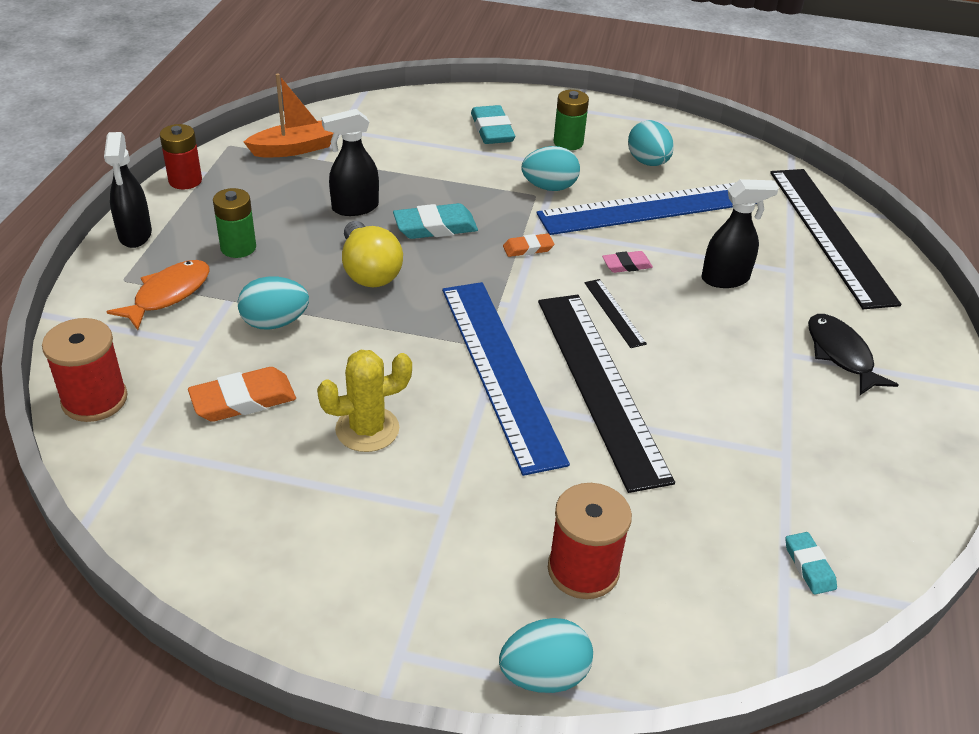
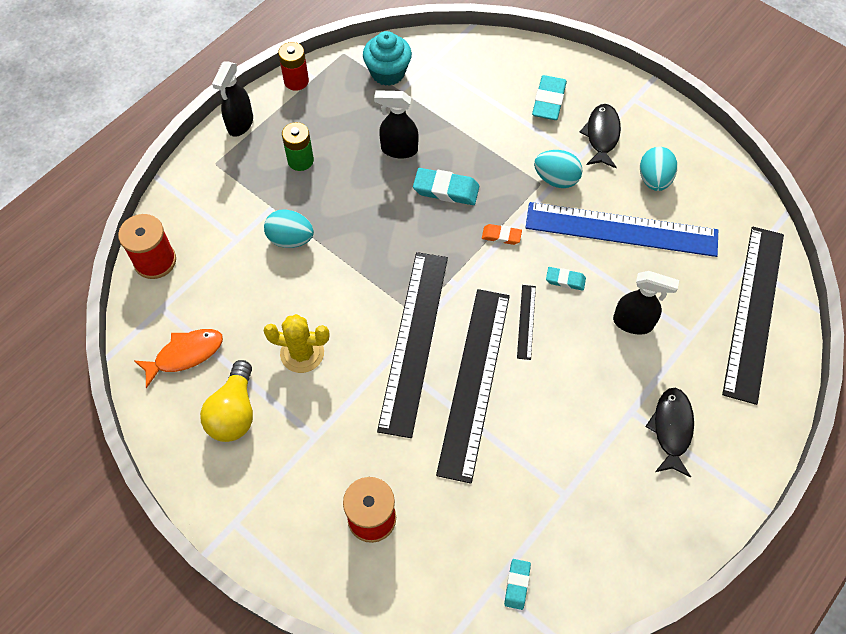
camera: 30 degrees right, 20 degrees up
orange fish [106,260,210,330] -> orange fish moved to [134,329,223,388]
orange eraser [188,367,296,422] -> none
orange boat [244,73,333,157] -> turquoise cupcake [363,31,412,86]
yellow light bulb [342,221,403,287] -> yellow light bulb moved to [200,360,253,442]
blue ruler [442,282,570,476] -> black ruler [377,252,448,438]
turquoise egg [499,618,593,693] -> none
green battery [553,90,589,150] -> black fish [579,104,621,168]
pink eraser [602,251,653,273] -> turquoise eraser [546,267,586,291]

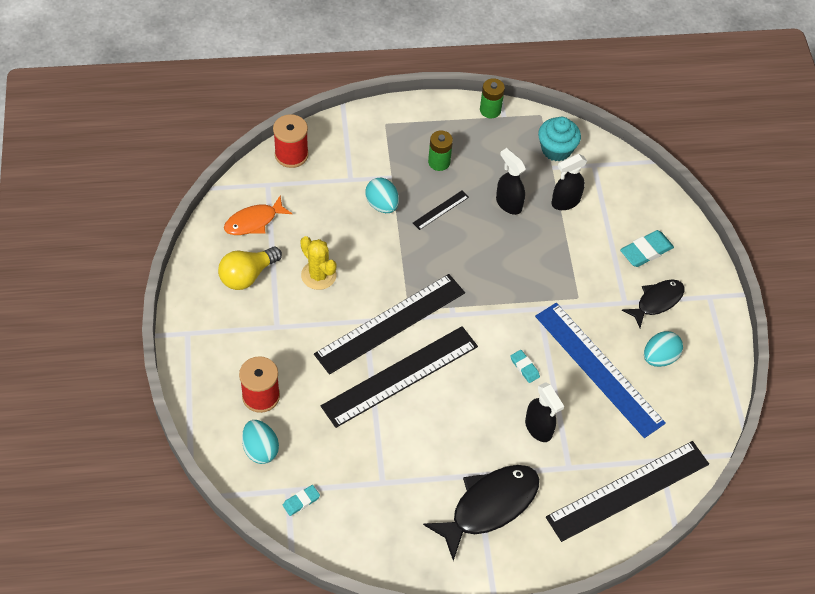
camera: 40 degrees right, 5 degrees down
orange fish [134,329,223,388] -> orange fish turned 135 degrees clockwise [224,196,292,235]
black spray bottle [212,62,253,137] -> black spray bottle moved to [552,154,587,210]
red battery [278,42,309,91] -> green battery [480,78,505,118]
turquoise eraser [413,168,479,205] -> none
orange eraser [482,224,522,245] -> none
black ruler [517,285,536,360] -> black ruler moved to [413,191,469,230]
turquoise egg [534,150,582,188] -> turquoise egg moved to [242,420,279,464]
black fish [645,388,694,477] -> black fish [423,465,539,561], size x1.63

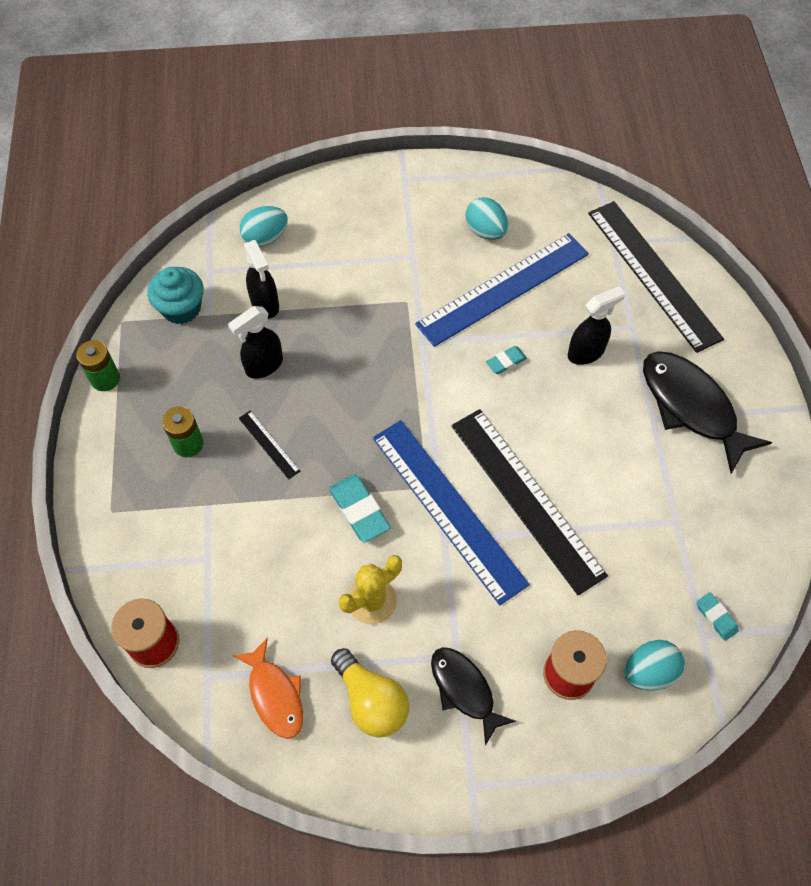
camera: 85 degrees left, 5 degrees up
black ruler [314,274,465,374] -> blue ruler [373,420,530,605]
turquoise egg [365,178,399,213] -> turquoise egg moved to [240,206,288,247]
turquoise eraser [620,230,674,267] -> turquoise eraser moved to [329,475,391,543]
black fish [622,279,684,328] -> black fish moved to [431,647,516,746]

